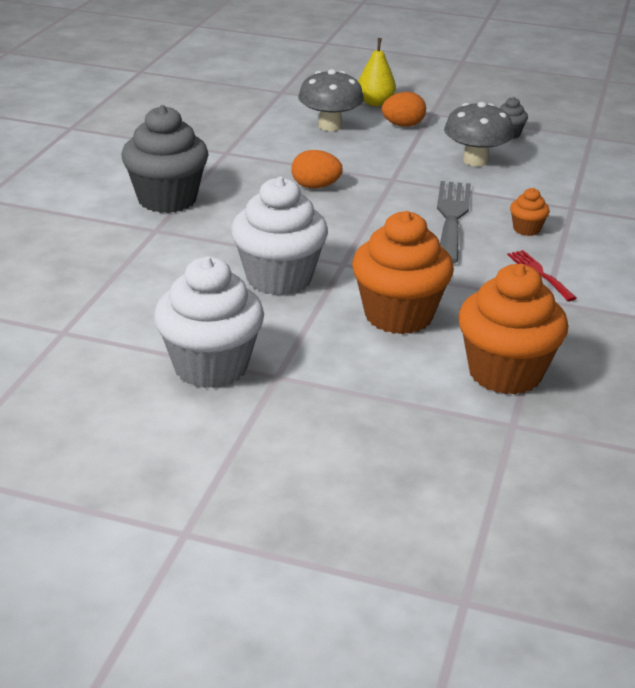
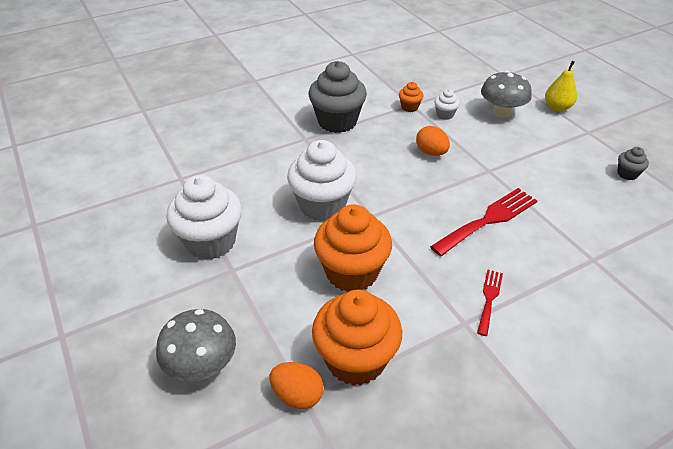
camera: 45 degrees right, 10 degrees up
orange egg [382,92,426,127] -> orange egg moved to [269,362,323,409]
grey fork [437,181,471,264] -> red fork [430,188,538,256]
grey mushroom [444,102,514,166] -> grey mushroom moved to [156,309,236,382]
orange cupcake [510,188,550,236] -> orange cupcake moved to [399,82,424,112]
none -> white cupcake [434,89,460,120]

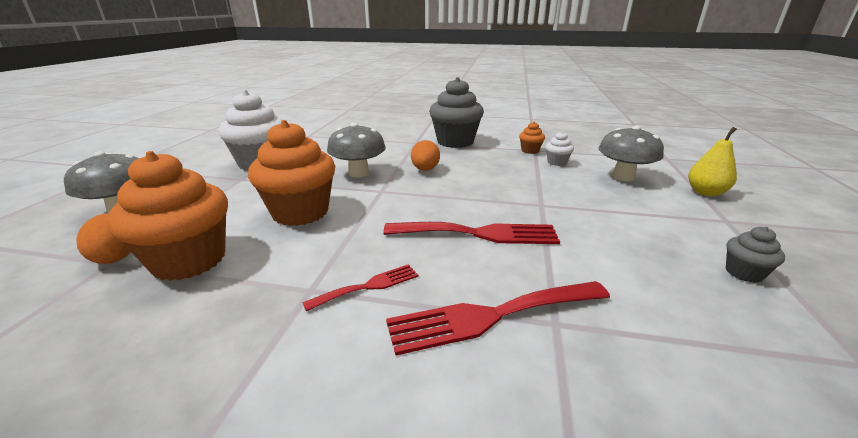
camera: 40 degrees right, 15 degrees down
white cupcake [287,140,357,221] -> grey mushroom [327,123,386,178]
orange egg [416,126,450,156] -> orange egg moved to [411,140,440,171]
none -> red fork [386,281,610,356]

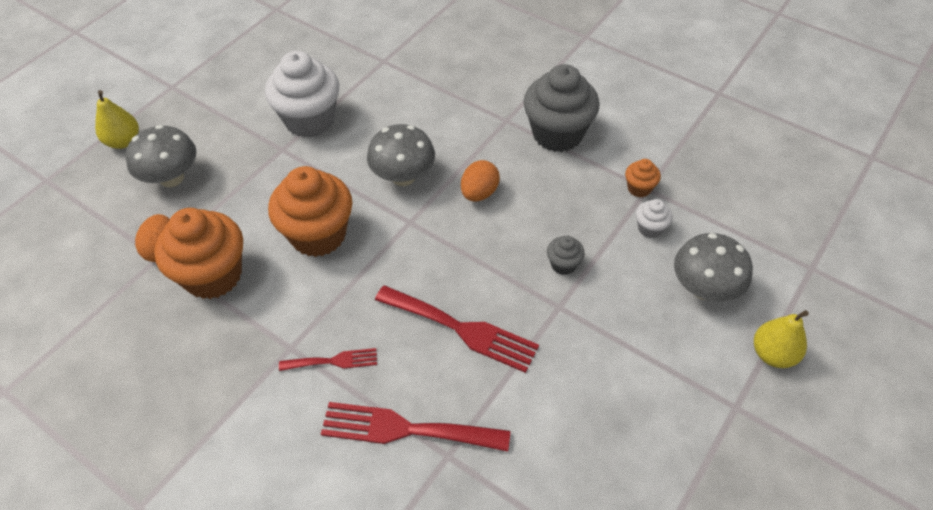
camera: 25 degrees right, 25 degrees up
grey cupcake [726,227,785,283] -> grey cupcake moved to [547,236,585,275]
none -> yellow pear [95,90,139,149]

